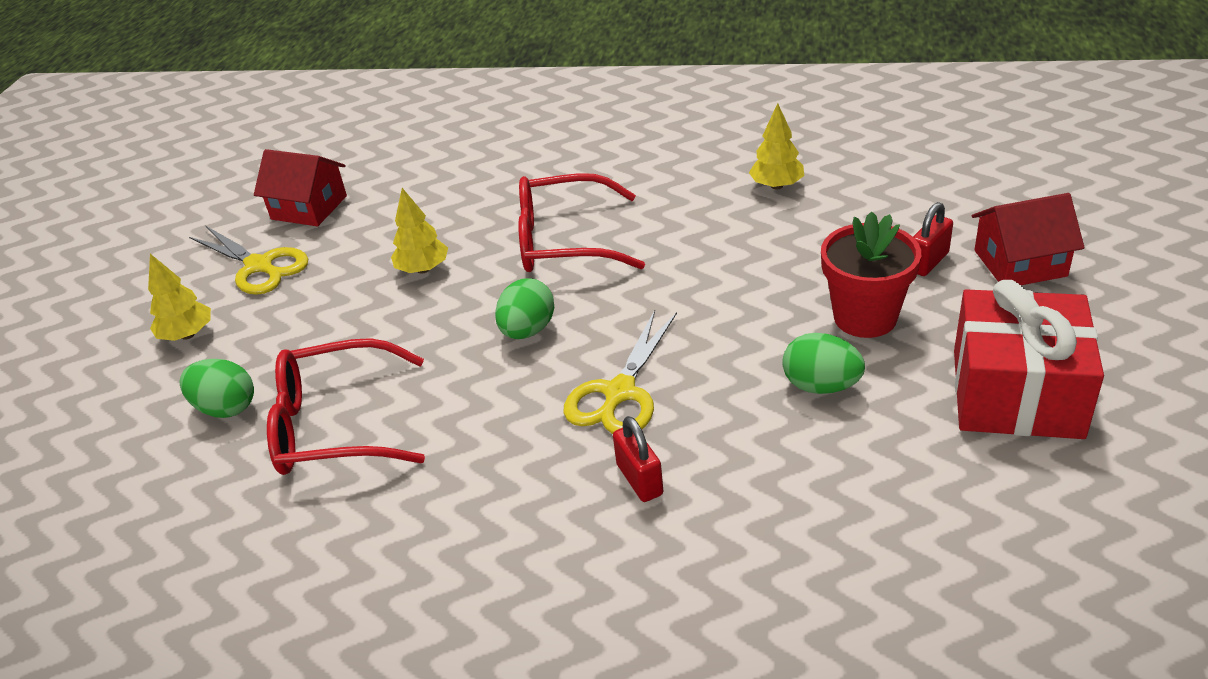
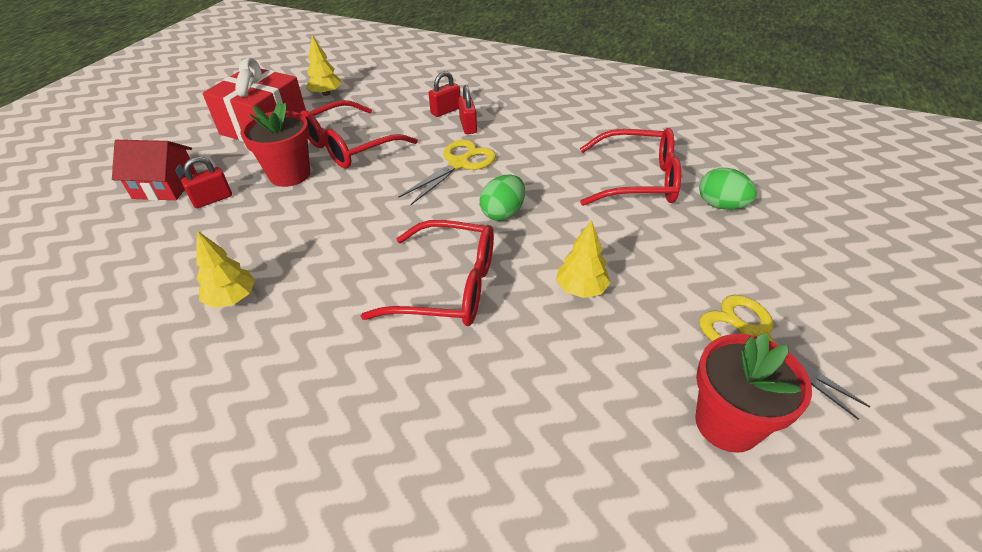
camera: 170 degrees left, 5 degrees up
yellow tree [148,254,211,341] -> yellow tree moved to [306,35,342,96]
red house [254,149,347,226] -> red flower pot [695,333,812,453]
green egg [782,333,865,394] -> red glasses [300,100,418,168]
none -> red padlock [429,71,460,117]

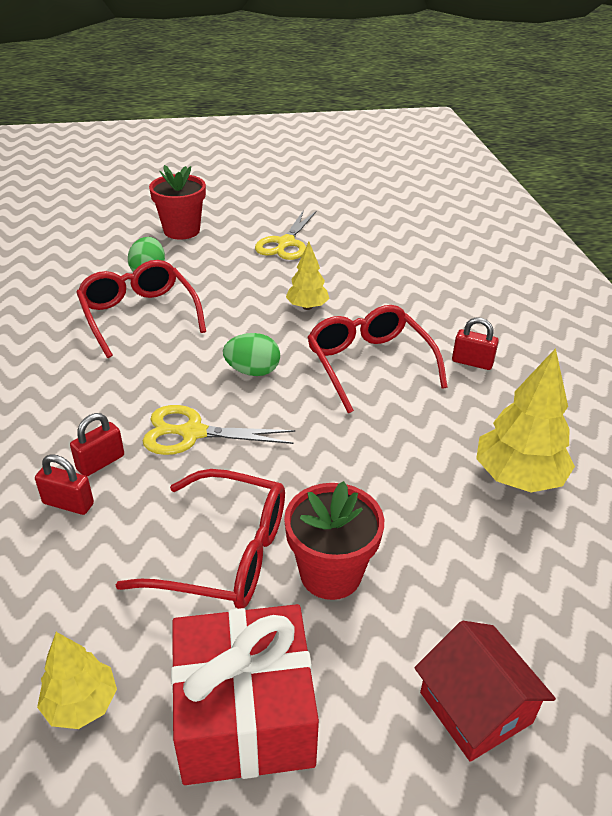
camera: 125 degrees left, 5 degrees down
red padlock [181,156,232,208] -> red padlock moved to [452,317,499,370]
yellow tree [196,231,255,308] -> yellow tree [476,348,575,492], size x1.66
red flower pot [695,333,812,453] -> red flower pot moved to [149,165,206,240]

